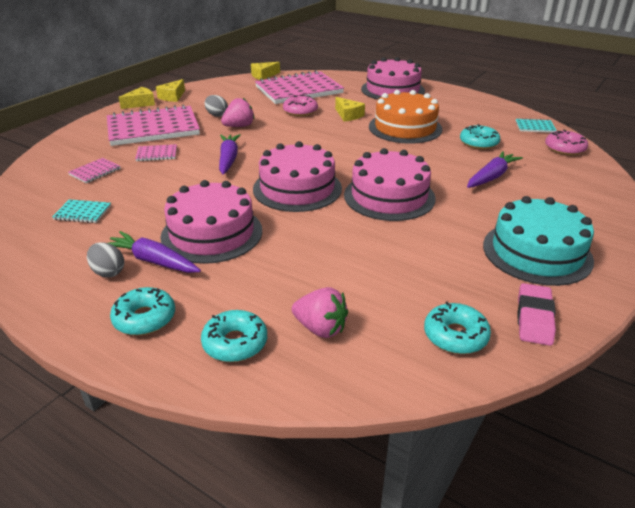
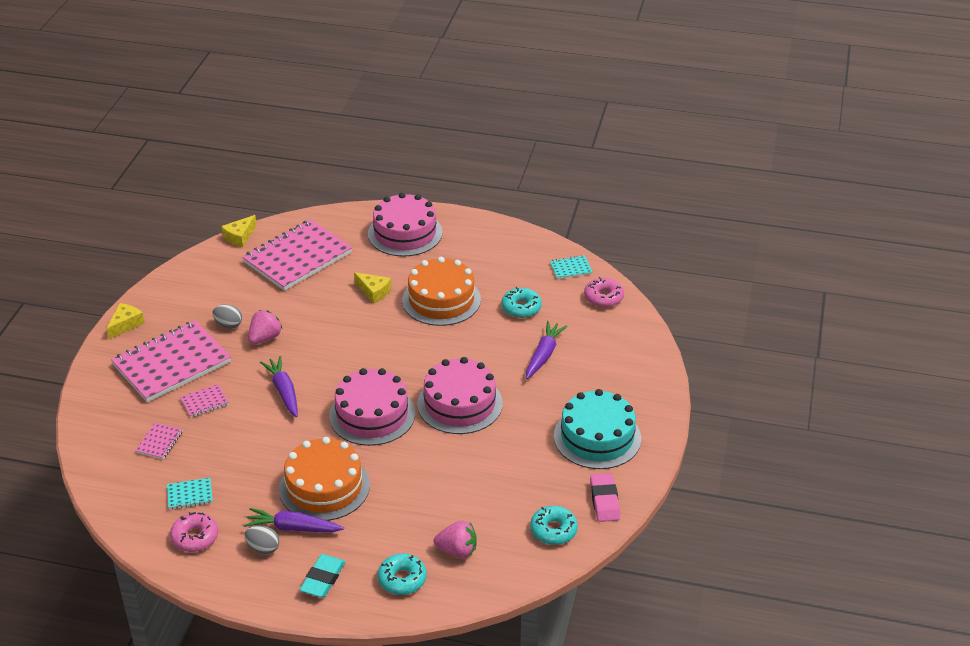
camera: 20 degrees left, 5 degrees up
turquoise donut [110,287,175,335] -> turquoise eraser [299,554,345,597]
yellow cheese [156,79,185,102] -> none
pink cake [160,180,262,264] -> orange cake [279,437,370,521]
pink donut [283,95,318,116] -> pink donut moved to [170,512,218,552]

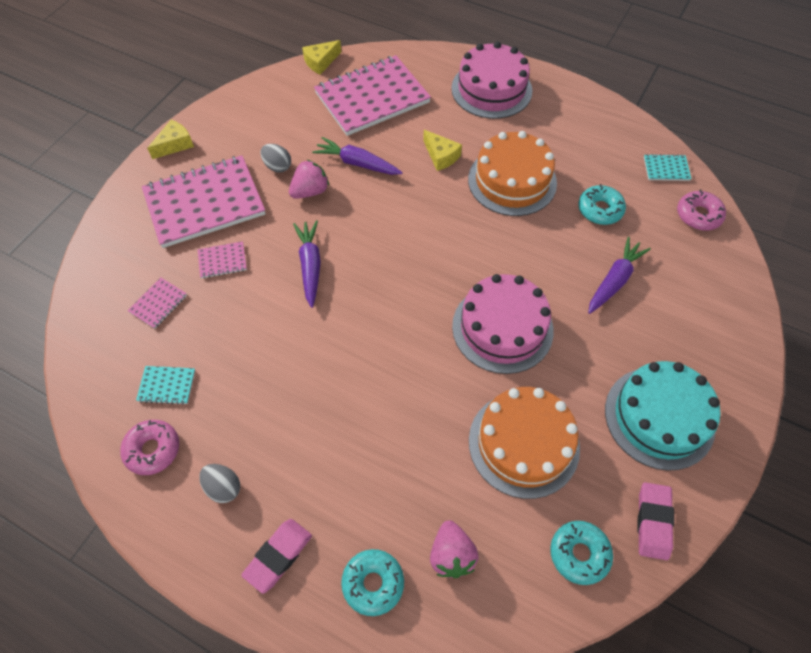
camera: 15 degrees right, 20 degrees up
purple carrot [244,508,344,532] -> purple carrot moved to [312,137,403,175]
orange cake [279,437,370,521] -> orange cake moved to [469,387,580,499]
turquoise eraser [299,554,345,597] -> pink eraser [241,519,312,594]
pink cake [329,368,415,446] -> none
pink strawberry [434,521,476,558] -> pink strawberry turned 60 degrees clockwise [430,520,479,578]

